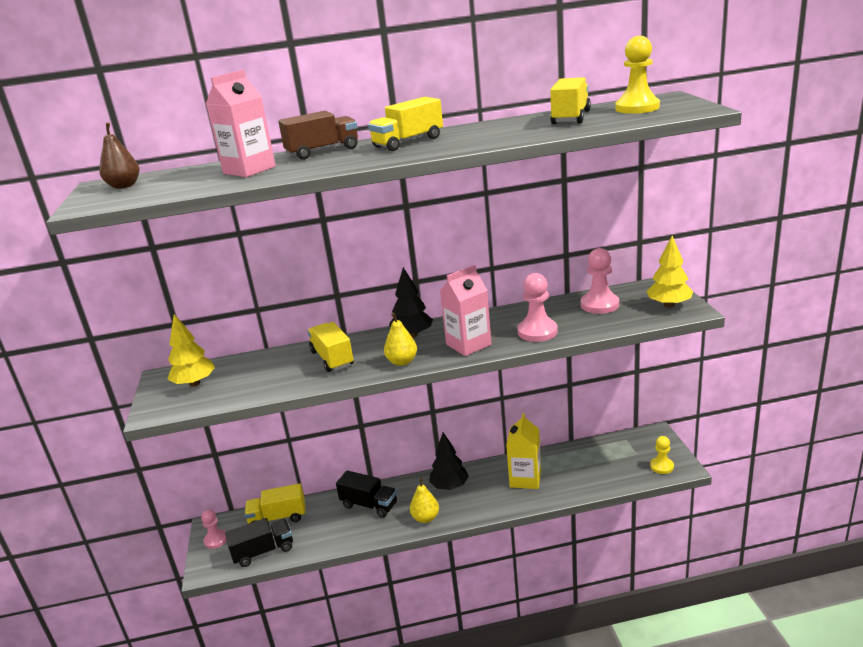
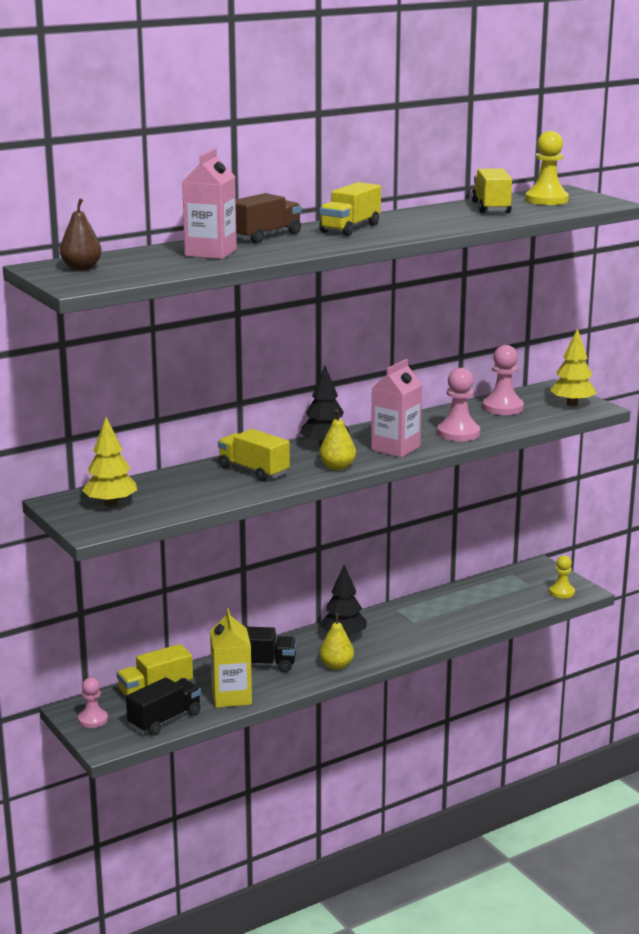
camera: 25 degrees left, 5 degrees down
yellow carton [506,413,541,489] -> yellow carton moved to [210,608,252,708]

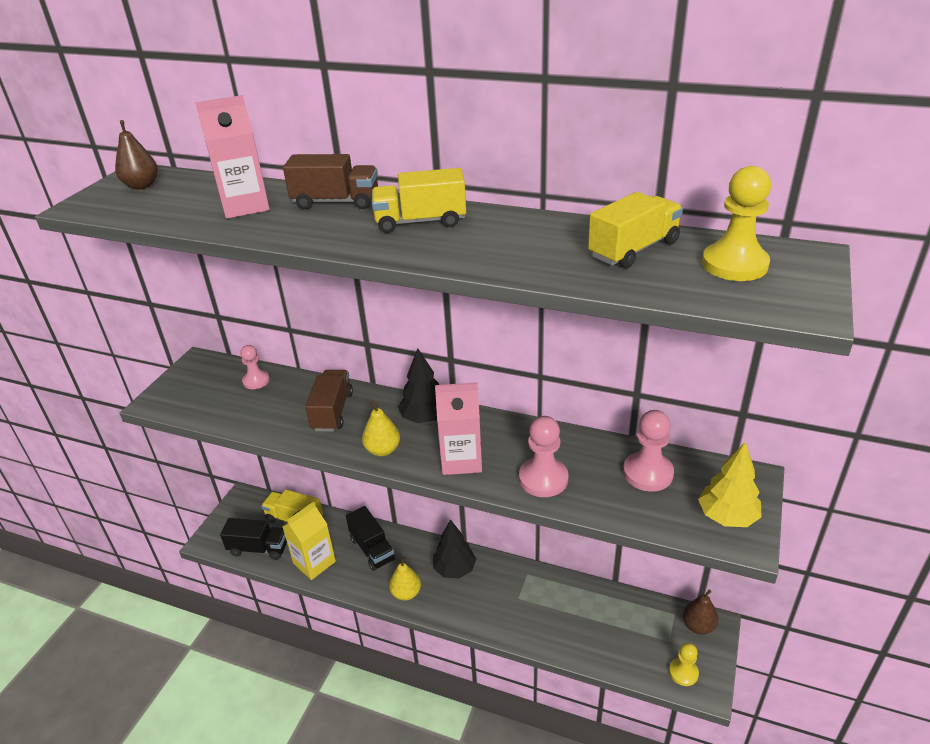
camera: 55 degrees right, 15 degrees up
pink pawn [78,678,108,728] -> pink pawn moved to [240,345,270,389]
yellow tree [82,417,137,507] -> none
yellow truck [218,429,290,481] -> brown truck [305,370,353,432]
none -> brown pear [683,590,718,635]

